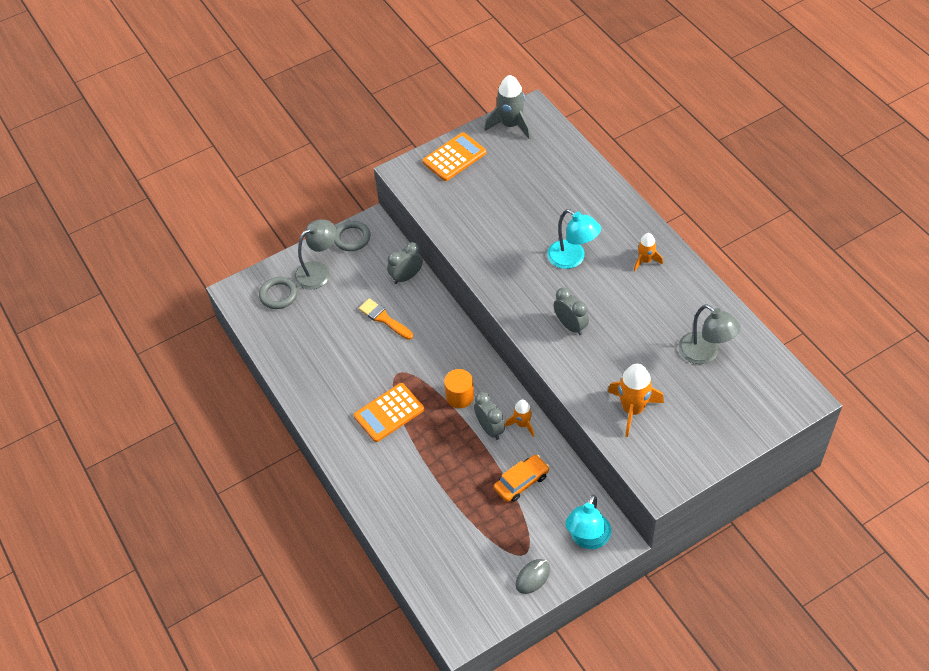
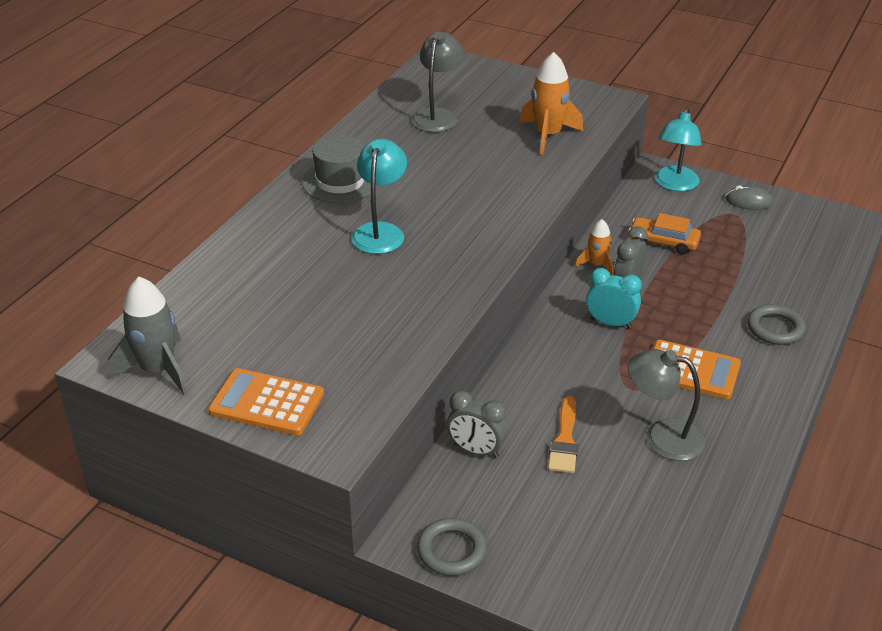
camera: 125 degrees left, 15 degrees down
grey ring [259,277,298,309] -> grey ring moved to [747,304,805,345]
grey lamp [294,220,337,290] -> grey lamp moved to [628,349,705,461]
orange cylinder [444,369,474,408] -> turquoise clock [586,268,642,328]
grey clock [554,288,589,335] -> none
turquoise lamp [565,494,611,549] -> turquoise lamp turned 120 degrees clockwise [655,108,702,191]
orange rocket [634,233,663,271] -> grey hat [302,135,377,203]

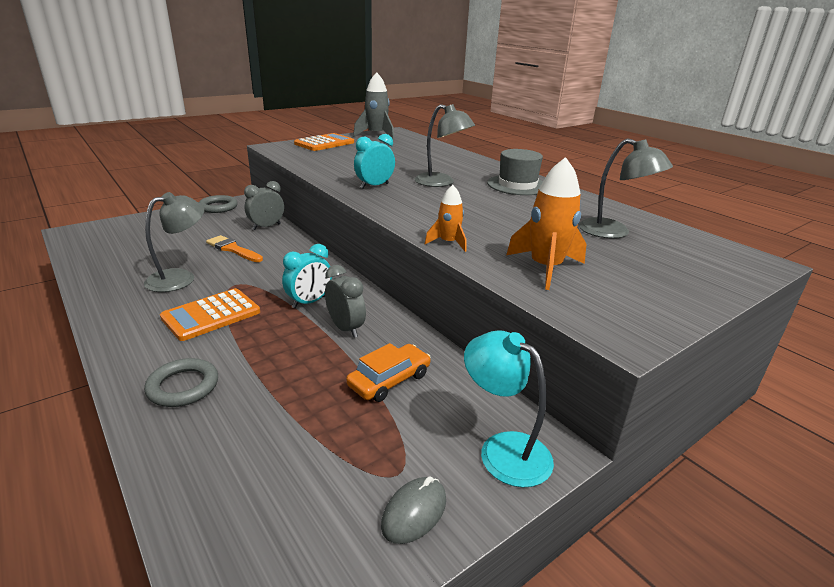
camera: 115 degrees right, 10 degrees down
turquoise lamp [351,139,407,254] -> grey lamp [415,104,475,187]
orange rocket [575,219,613,275] -> orange rocket moved to [425,185,467,252]
none -> turquoise clock [354,134,395,188]

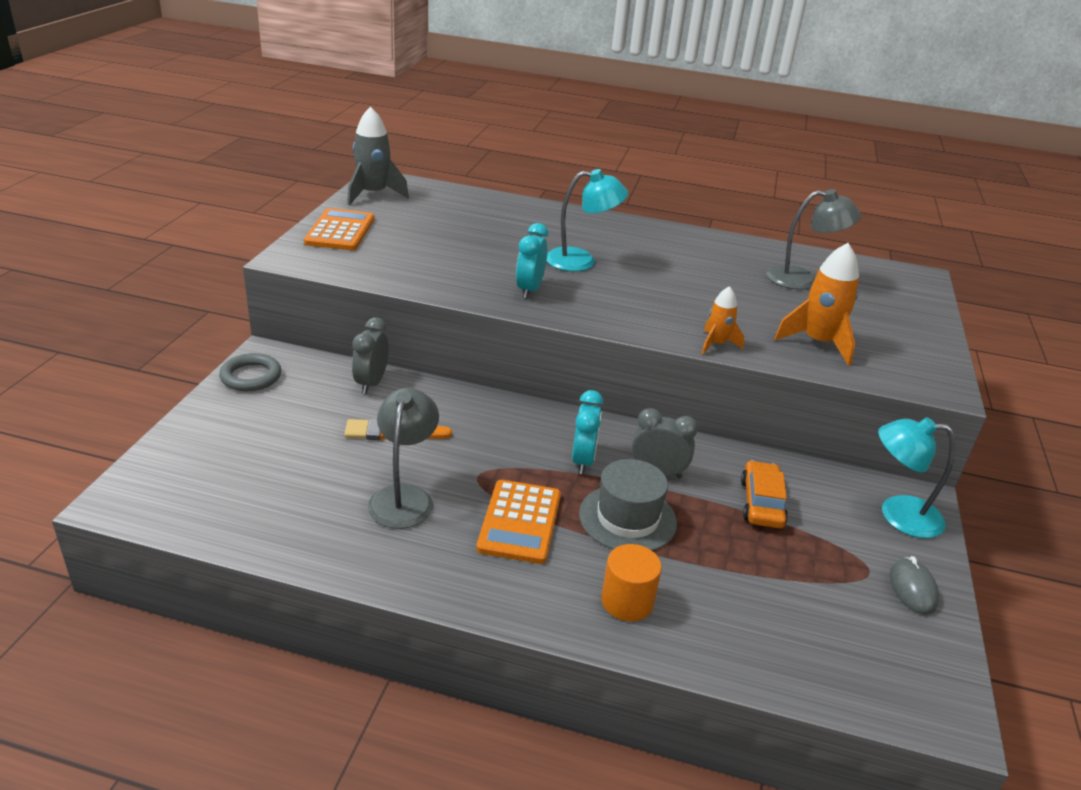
camera: 40 degrees left, 5 degrees up
grey ring [144,358,218,407] -> orange cylinder [601,544,662,621]
grey lamp [415,104,475,187] -> turquoise lamp [547,169,628,271]
grey hat [487,149,543,195] -> grey hat moved to [579,459,677,551]

